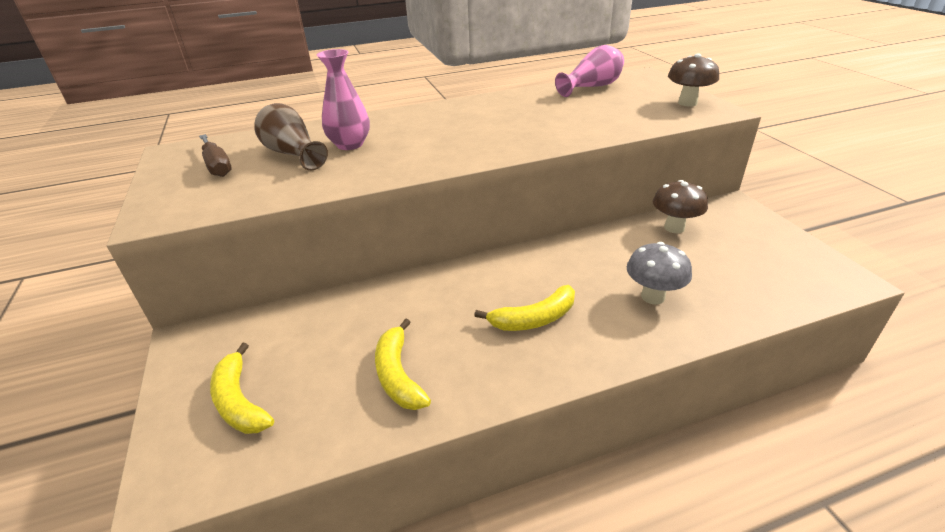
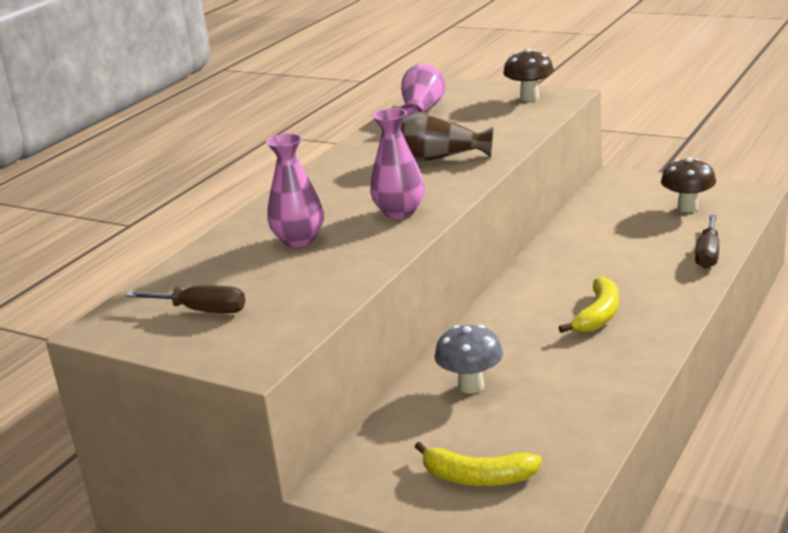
camera: 40 degrees left, 10 degrees down
brown vase [254,103,328,171] -> brown vase moved to [400,112,493,161]
yellow banana [375,318,431,410] -> none
grey mushroom [627,242,692,305] -> grey mushroom moved to [435,325,503,394]
brown mushroom [653,180,708,233] -> brown mushroom moved to [661,158,716,212]
none -> pink vase [370,108,425,219]
none -> brown screwdriver [695,215,719,268]

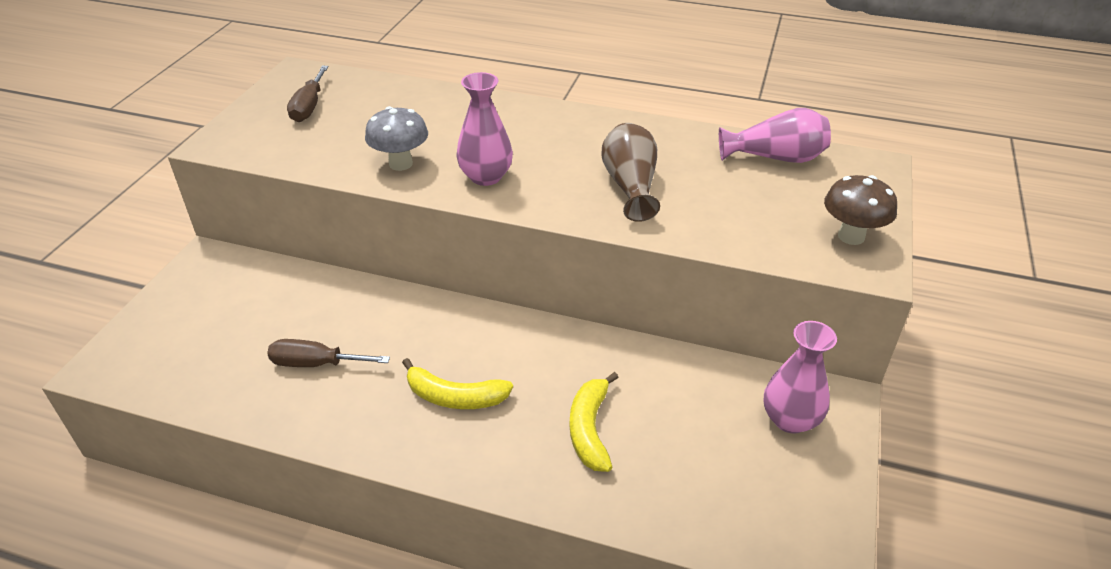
camera: 75 degrees right, 15 degrees up
pink vase [266,133,324,247] -> pink vase moved to [764,321,837,434]
yellow banana [415,442,542,486] -> yellow banana moved to [570,372,619,472]
grey mushroom [435,325,503,394] -> grey mushroom moved to [365,106,428,171]
brown mushroom [661,158,716,212] -> none
brown screwdriver [695,215,719,268] -> brown screwdriver moved to [267,339,390,367]

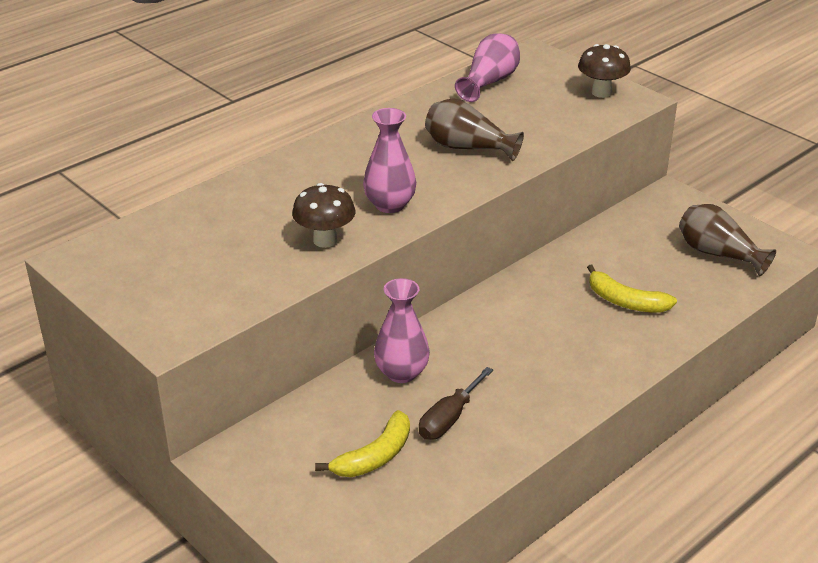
camera: 60 degrees left, 5 degrees down
brown screwdriver [287,66,328,122] -> none
grey mushroom [365,106,428,171] -> brown mushroom [292,183,355,248]
yellow banana [402,358,513,409] -> yellow banana moved to [315,410,410,477]
pink vase [764,321,837,434] -> pink vase moved to [374,278,430,383]
none -> brown vase [679,204,776,276]

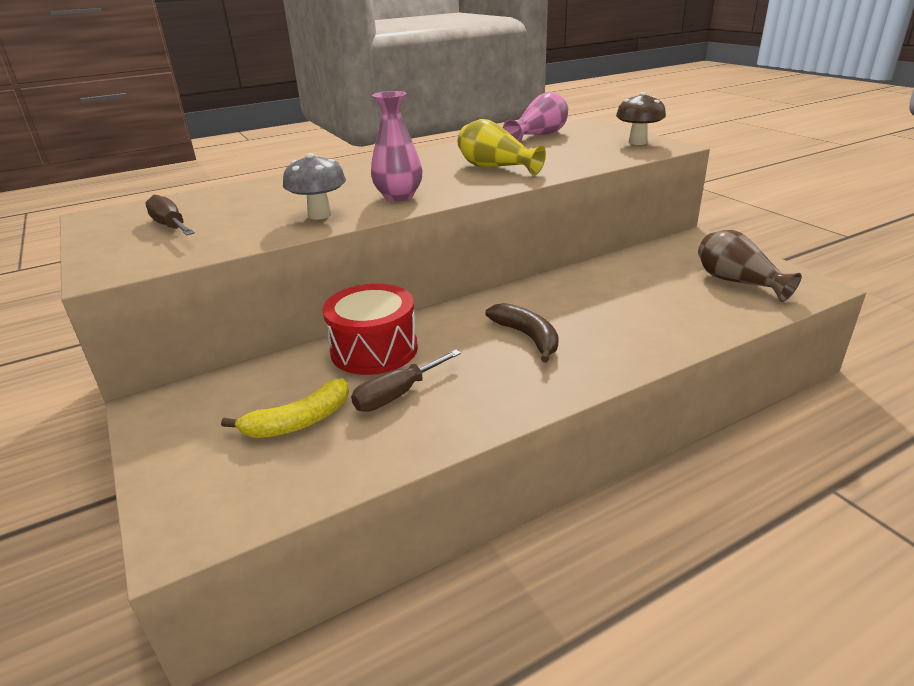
camera: 15 degrees right, 5 degrees down
brown mushroom [292,183,355,248] -> grey mushroom [283,153,346,220]
pink vase [374,278,430,383] -> red drum [323,284,418,375]
brown vase [425,98,524,161] -> yellow vase [458,119,546,176]
yellow banana [587,264,677,312] -> none
none -> brown screwdriver [145,195,195,236]
none -> brown banana [486,303,559,363]

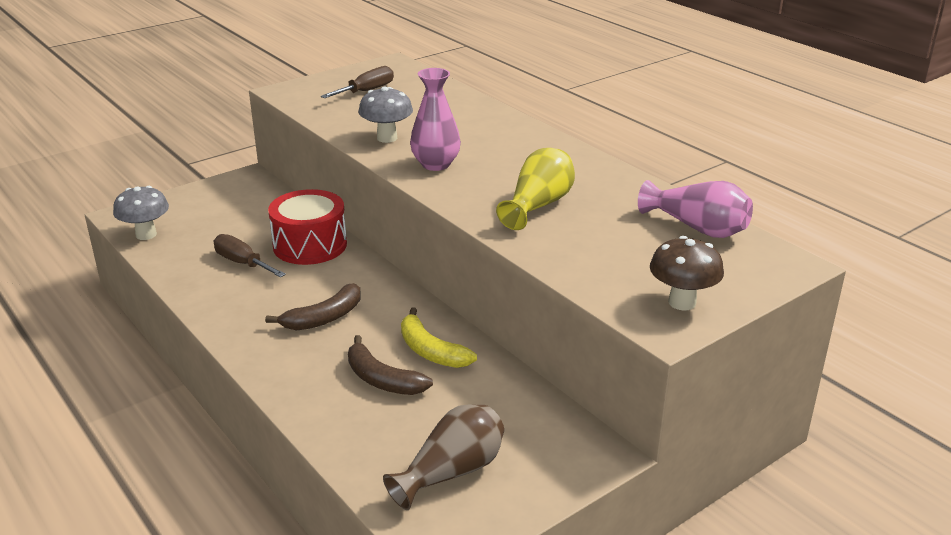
camera: 80 degrees right, 0 degrees up
yellow banana [221,378,349,438] -> yellow banana moved to [401,307,477,368]
none -> grey mushroom [113,186,169,240]
none -> brown banana [348,335,433,395]

